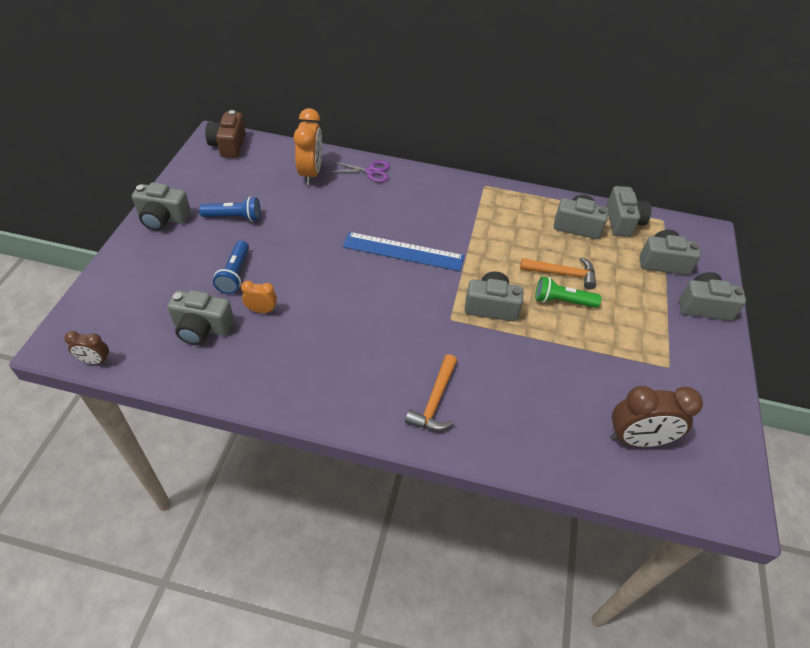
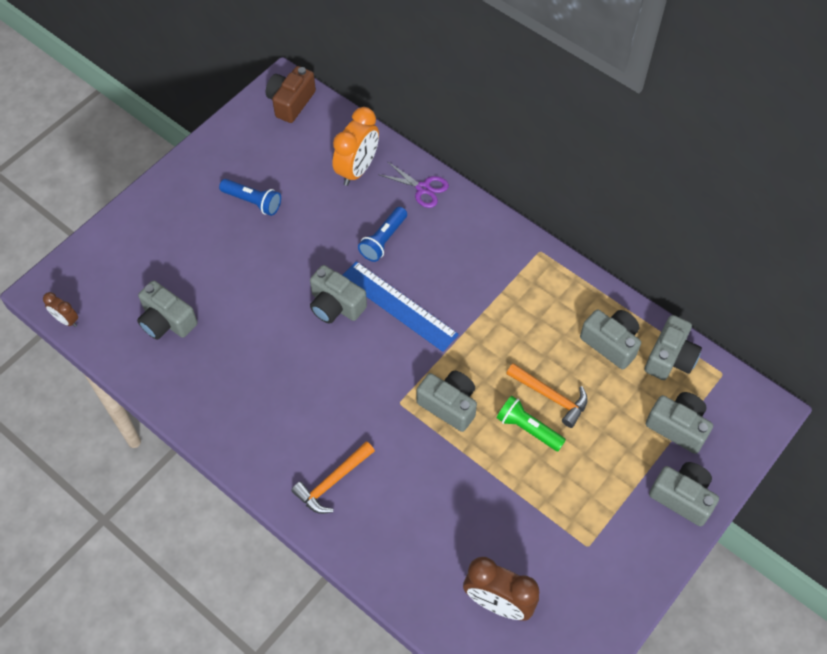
camera: 30 degrees right, 10 degrees up
grey camera [132,182,191,231] -> grey camera moved to [310,265,367,324]
blue flashlight [213,241,249,294] -> blue flashlight moved to [358,207,407,262]
orange clock [241,281,277,313] -> none

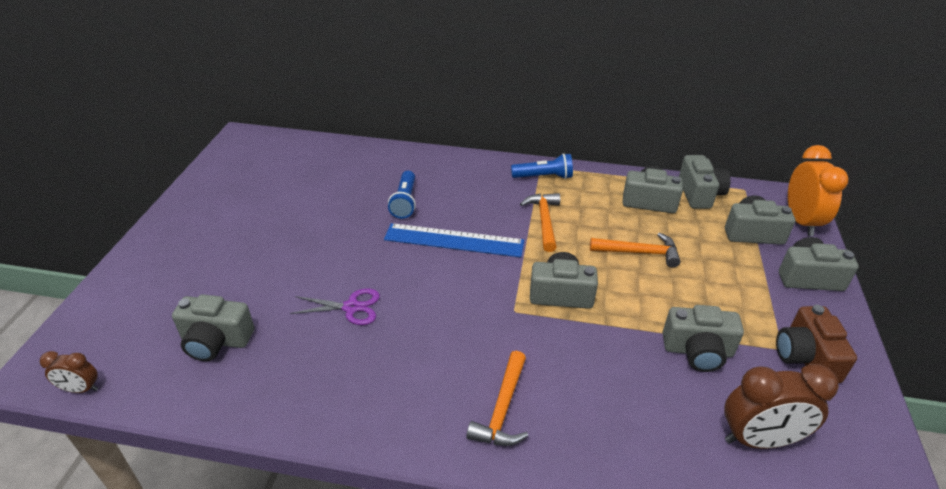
camera: 30 degrees left, 20 degrees down
blue flashlight [219,179,281,216] -> blue flashlight moved to [511,153,573,179]
brown camera [266,66,316,123] -> brown camera moved to [776,305,857,384]
grey camera [310,265,367,324] -> grey camera moved to [663,305,744,372]
orange clock [332,107,379,186] -> orange clock moved to [788,145,848,236]
purple scissors [378,161,449,208] -> purple scissors moved to [290,289,380,325]
green flashlight [497,396,566,451] -> none
none -> orange hammer [520,193,560,252]

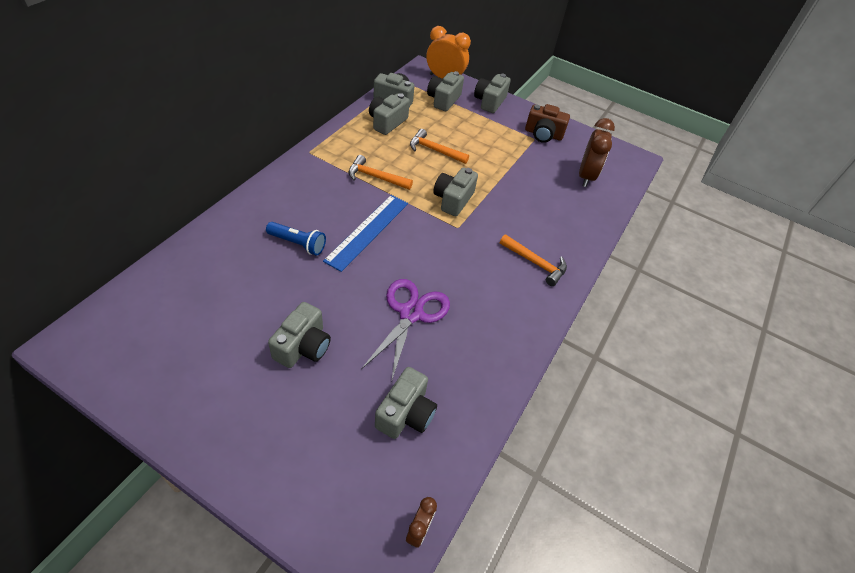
camera: 75 degrees left, 10 degrees up
purple scissors [290,289,380,325] -> purple scissors [361,279,450,382], size x1.62
blue flashlight [511,153,573,179] -> none
orange hammer [590,233,681,268] -> orange hammer turned 90 degrees counterclockwise [410,129,469,164]
grey camera [663,305,744,372] -> grey camera moved to [268,302,331,368]

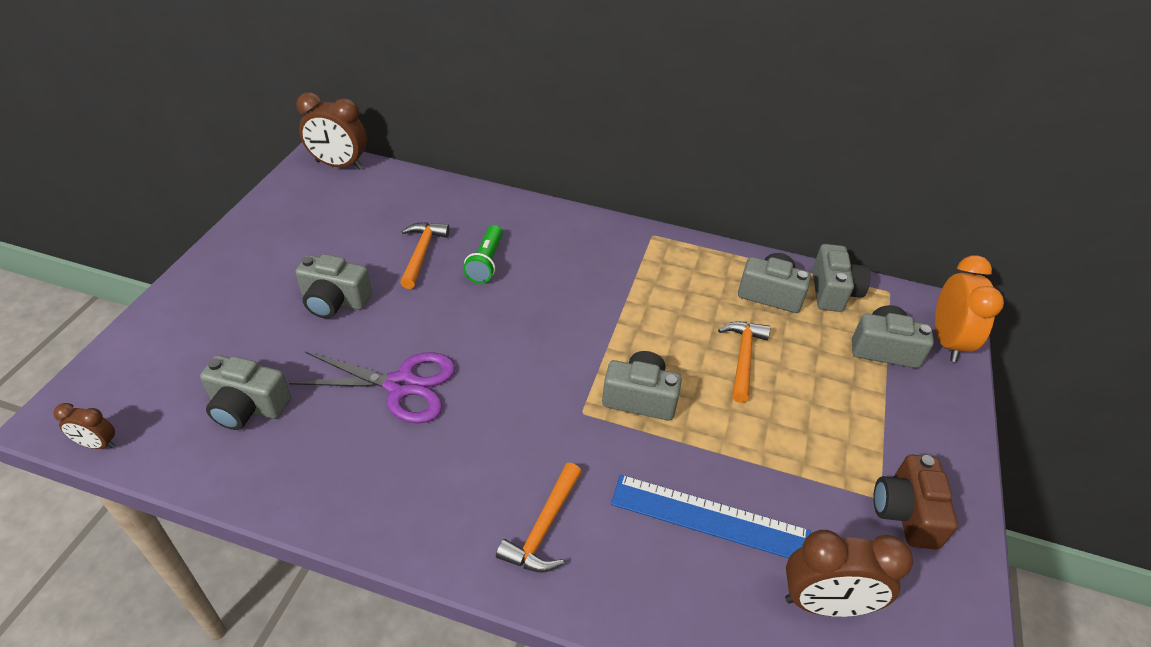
camera: 80 degrees right, 5 degrees down
blue flashlight [266,222,326,255] -> green flashlight [463,225,503,283]
blue ruler [323,195,408,272] -> blue ruler moved to [611,475,811,558]
orange hammer [349,155,413,190] -> orange hammer moved to [400,222,450,289]
grey camera [474,74,511,113] -> none
none -> brown clock [296,92,367,170]

